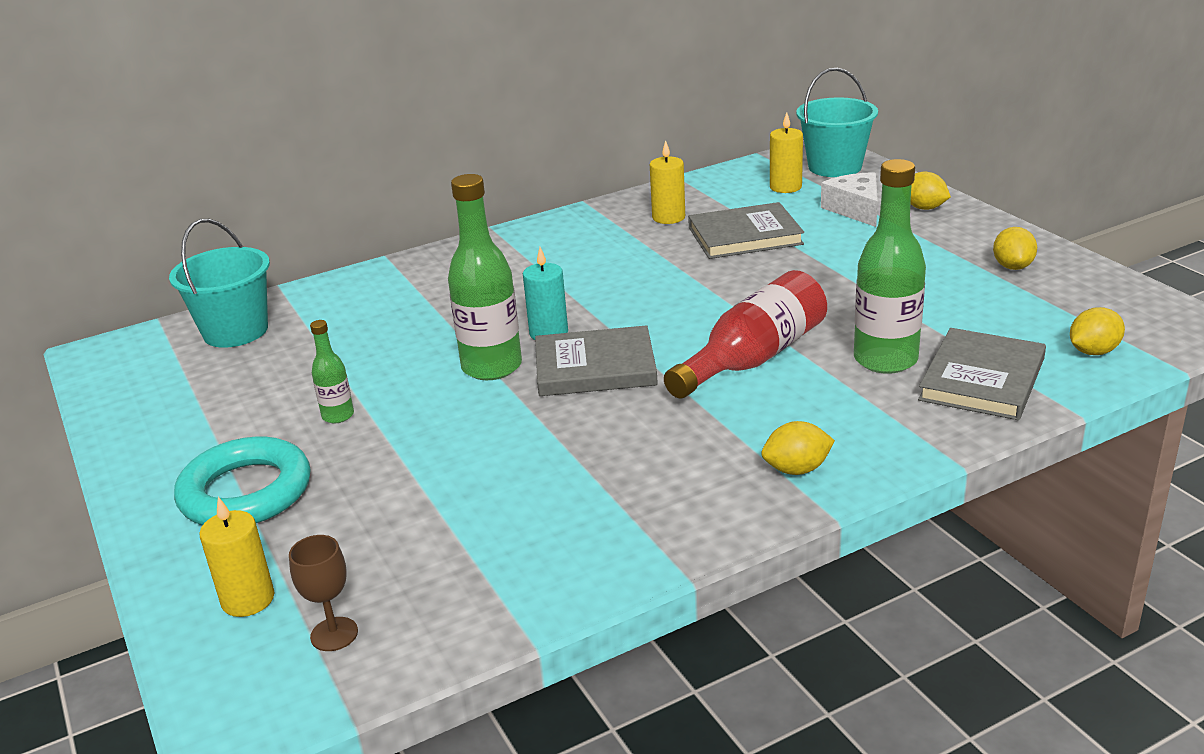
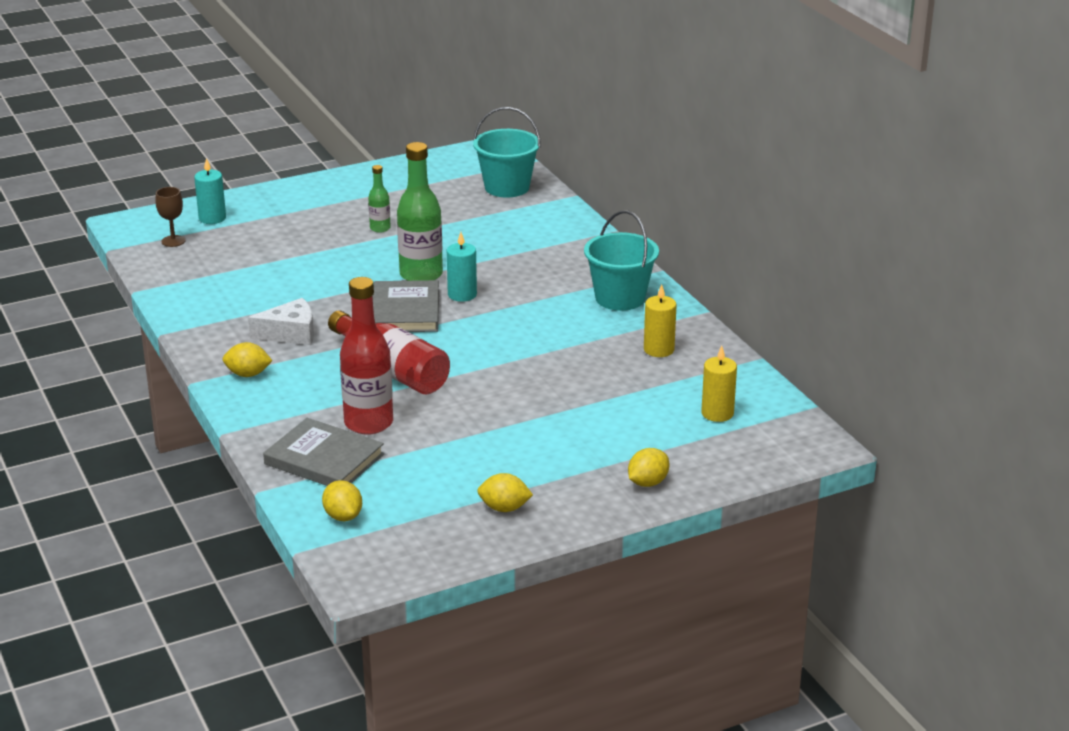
camera: 90 degrees right, 0 degrees up
turquoise ring [174,437,310,525] -> none
yellow candle [199,497,275,617] -> turquoise candle [194,158,226,224]
grey book [688,202,804,259] -> none
yellow lemon [761,421,835,475] -> yellow lemon turned 75 degrees counterclockwise [223,342,272,377]
turquoise bucket [796,68,878,177] -> turquoise bucket moved to [584,210,659,311]
white cheese [821,172,878,227] -> white cheese moved to [248,298,314,345]
green bottle [854,159,926,374] -> red bottle [340,277,393,435]

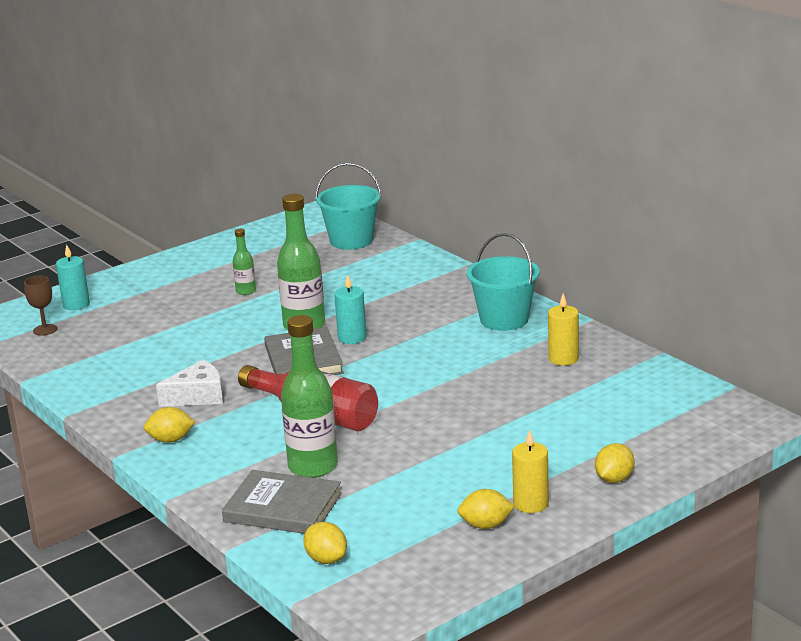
camera: 10 degrees left, 5 degrees down
red bottle [340,277,393,435] -> green bottle [281,315,338,478]
yellow candle [701,346,737,422] -> yellow candle moved to [512,430,549,513]

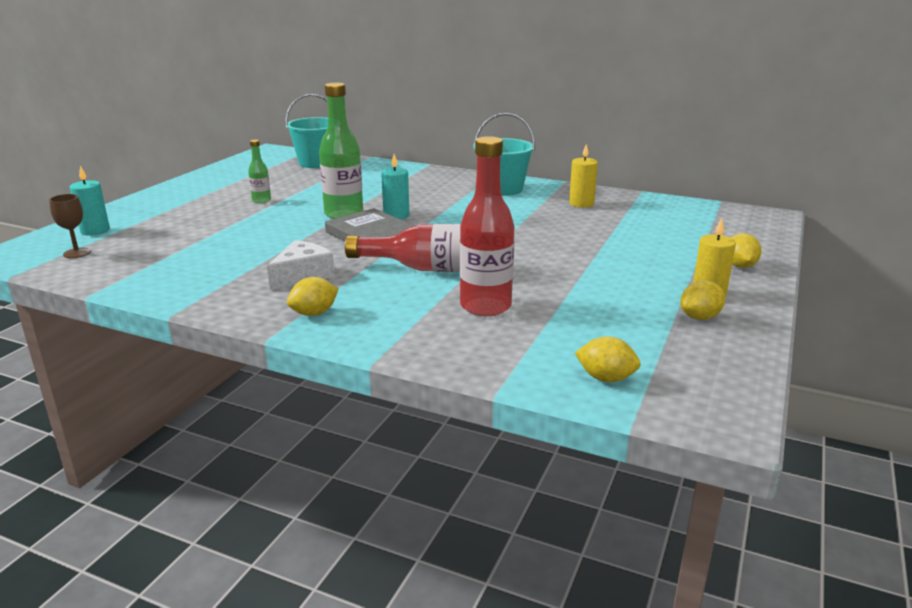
camera: 30 degrees left, 0 degrees up
grey book [222,470,342,534] -> none
green bottle [281,315,338,478] -> red bottle [460,136,515,316]

